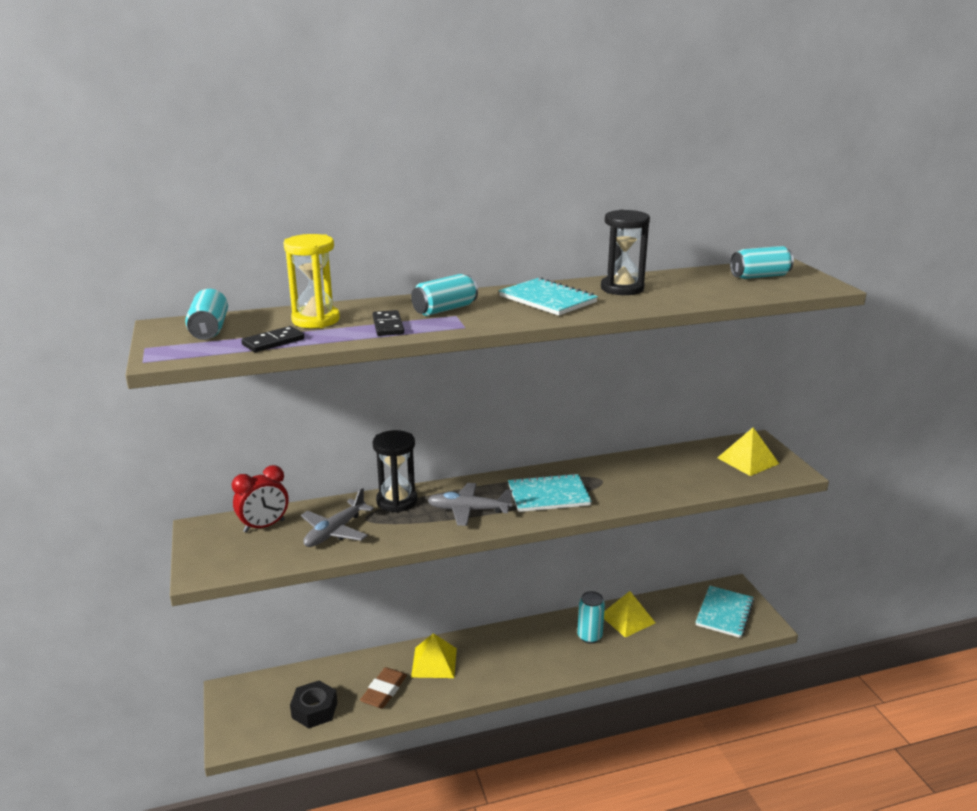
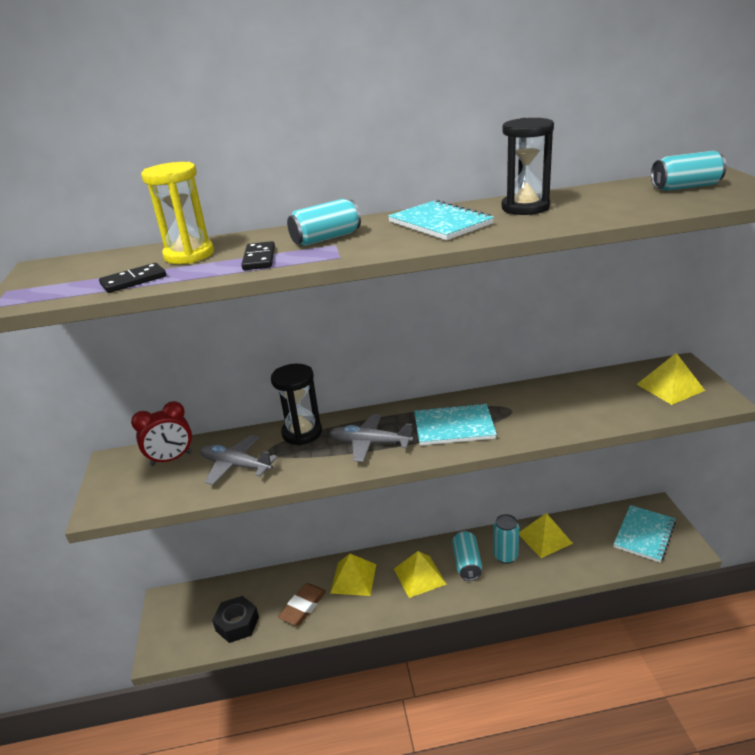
camera: 10 degrees right, 5 degrees up
turquoise can [185,289,228,340] -> turquoise can moved to [452,531,482,581]
grey plane [301,488,374,547] -> grey plane turned 75 degrees clockwise [200,435,278,485]
none -> yellow pyramid [394,551,447,598]

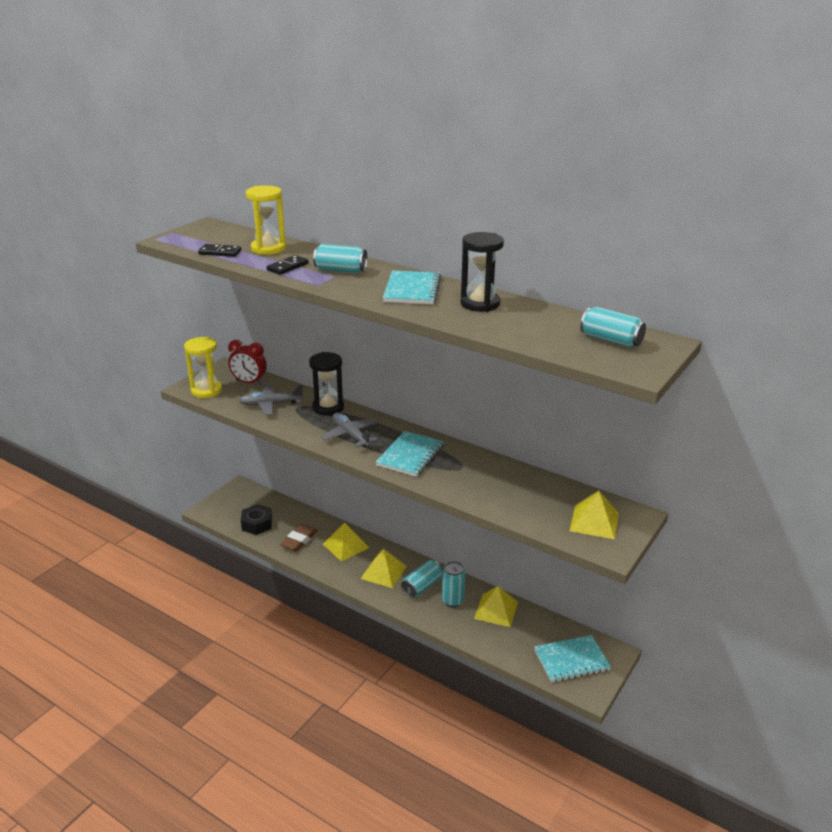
camera: 40 degrees right, 0 degrees up
grey plane [200,435,278,485] -> grey plane turned 75 degrees counterclockwise [238,385,304,415]
brown eraser [278,583,326,626] -> brown eraser turned 45 degrees counterclockwise [280,524,318,552]
turquoise notebook [414,403,497,445] -> turquoise notebook turned 75 degrees clockwise [376,431,444,477]
none -> yellow hourglass [184,337,222,398]

